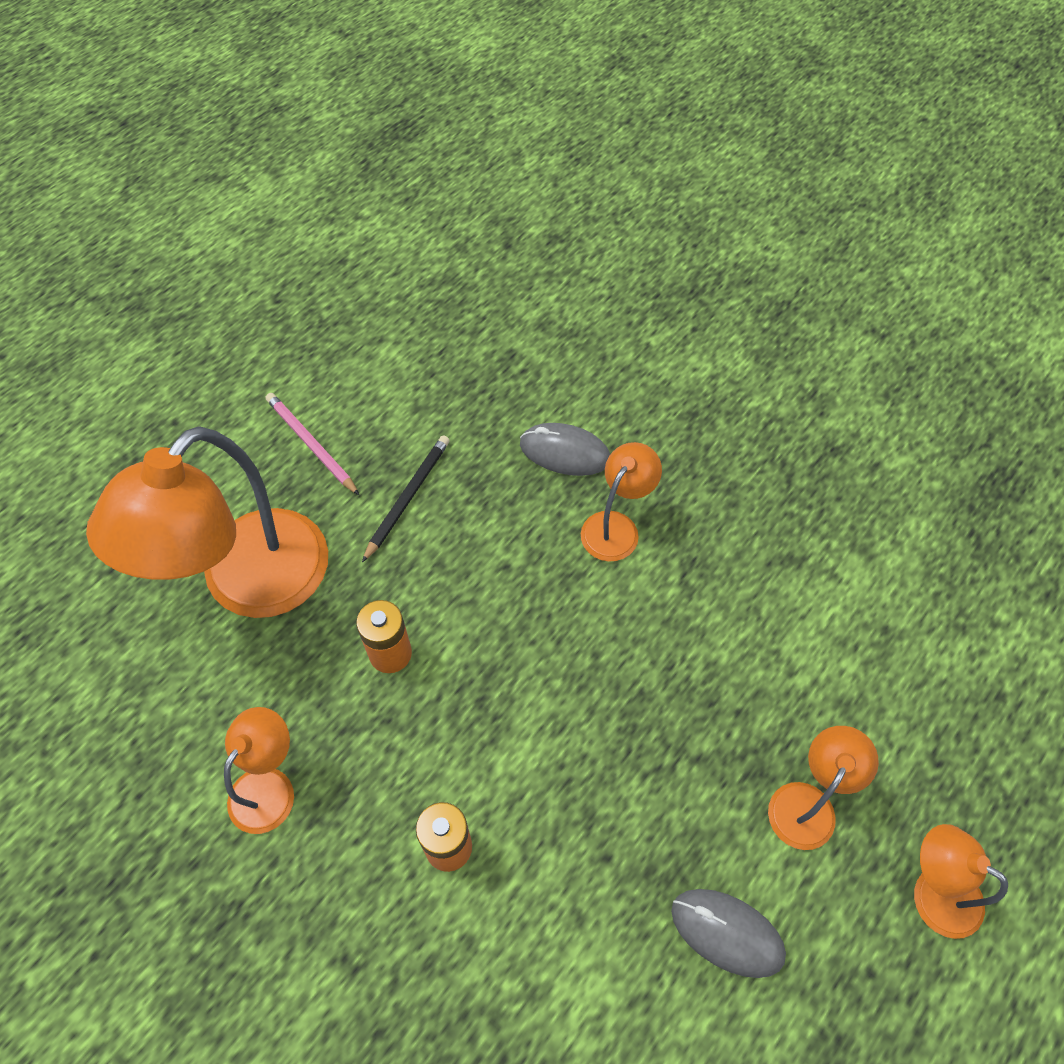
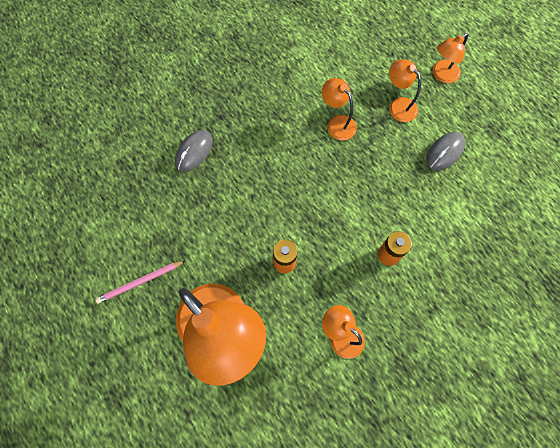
camera: 75 degrees left, 10 degrees up
black pencil [362,435,450,562] -> none
orange lamp [581,442,662,562] -> orange lamp moved to [322,78,357,140]

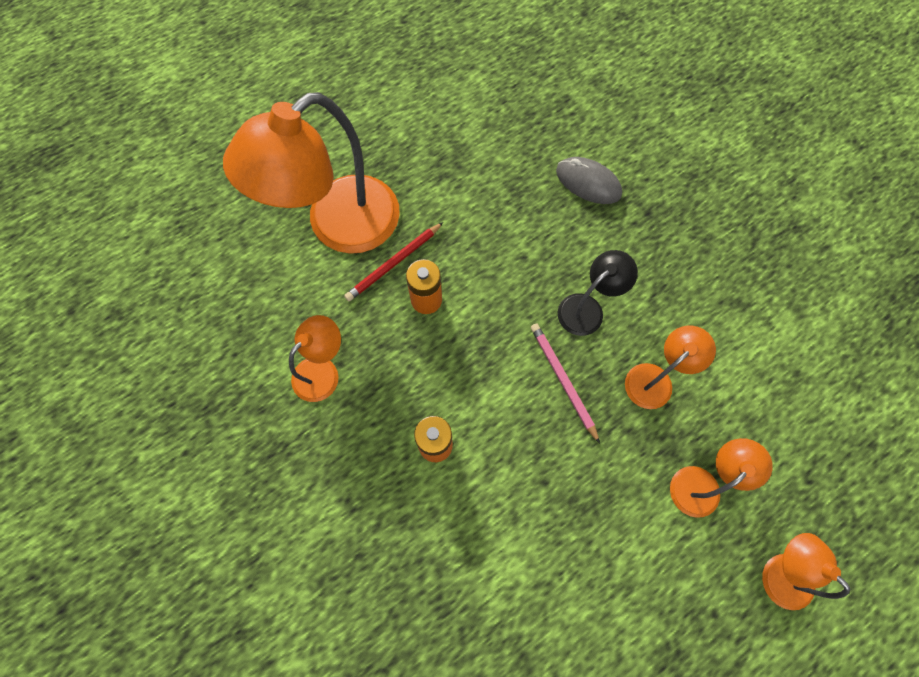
camera: 90 degrees right, 0 degrees up
pink pencil [95,260,186,304] -> pink pencil moved to [531,323,600,444]
grey mouse [426,132,465,171] -> none
none -> red pencil [344,222,443,301]
none -> black lamp [558,250,638,336]

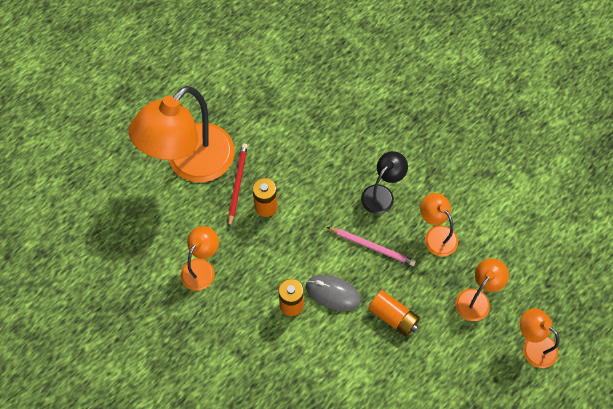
camera: 10 degrees left, 5 degrees down
red pencil [344,222,443,301] -> red pencil turned 150 degrees clockwise [228,143,248,228]
pink pencil [531,323,600,444] -> pink pencil turned 150 degrees clockwise [327,227,416,266]
grey mouse [556,157,622,204] -> grey mouse moved to [306,275,361,311]
orange lamp [625,326,716,409] -> orange lamp turned 75 degrees counterclockwise [420,193,458,256]
none -> orange battery [368,290,420,337]

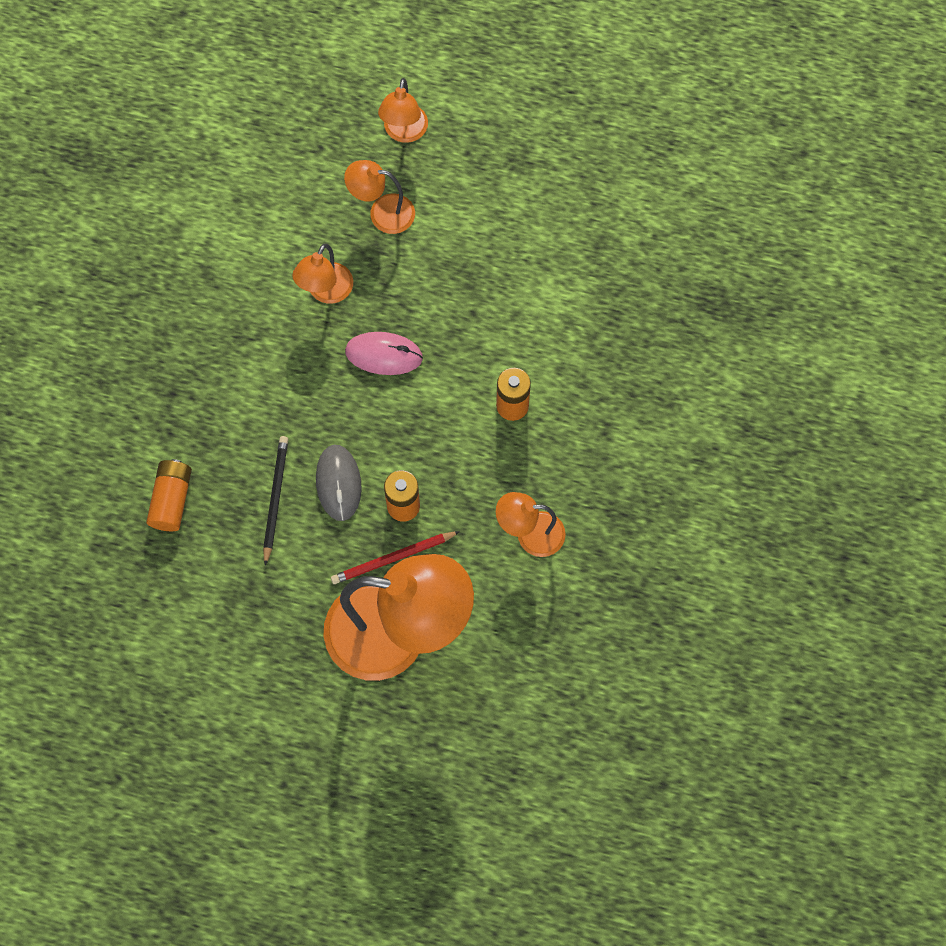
camera: 120 degrees left, 5 degrees up
grey mouse [306,275,361,311] -> grey mouse moved to [316,445,362,521]
pink pencil [327,227,416,266] -> pink mouse [345,332,423,375]
black lamp [361,151,408,214] -> none
orange battery [368,290,420,337] -> orange battery moved to [146,459,192,531]
none -> black pencil [263,436,288,566]

